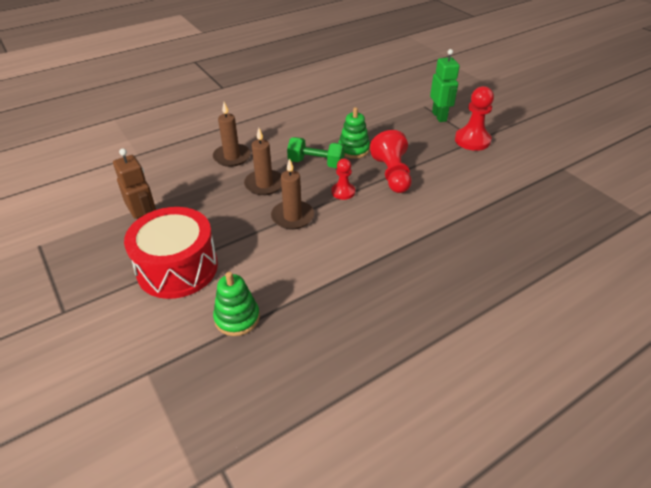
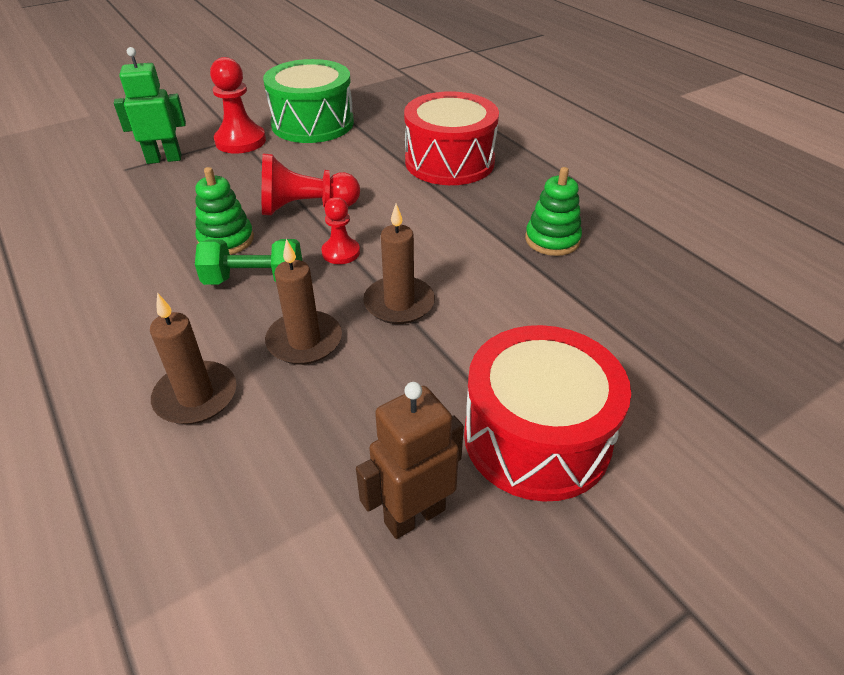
camera: 90 degrees left, 0 degrees up
green stacking toy [213,272,260,336] -> green stacking toy moved to [525,167,582,256]
green dumbbell [287,137,345,168] -> green dumbbell turned 75 degrees clockwise [195,239,302,285]
none -> green drum [263,59,354,143]
none -> red drum [404,91,499,185]

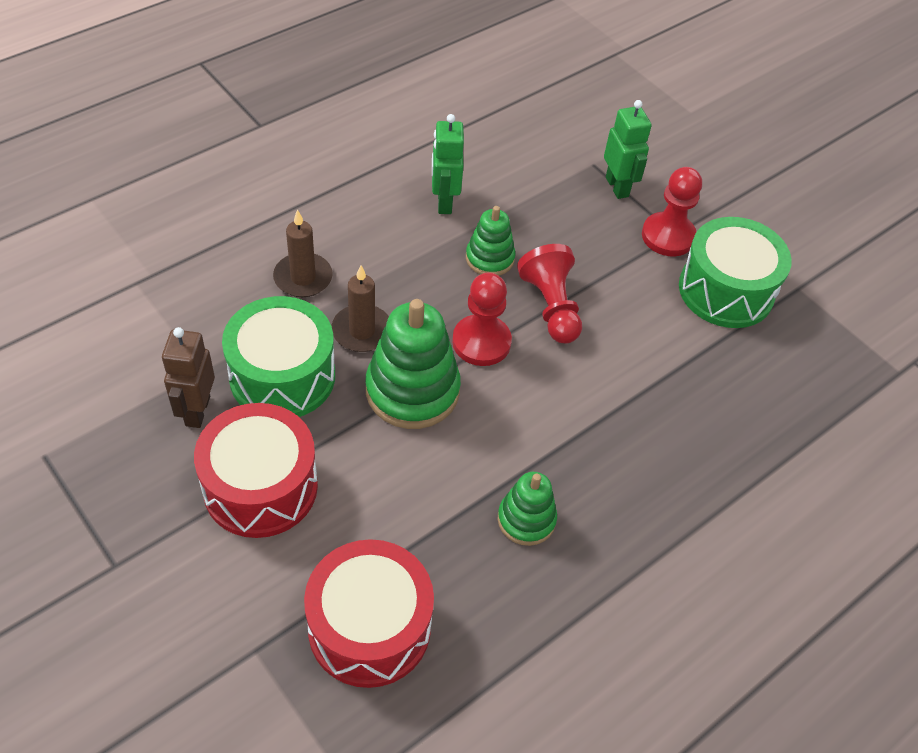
camera: 80 degrees right, 10 degrees up
green dumbbell [195,239,302,285] -> none
red pawn [321,197,360,264] -> red pawn [452,272,512,366], size x1.66
brown robot [356,382,464,539] -> brown robot turned 135 degrees counterclockwise [162,327,215,428]
brown candle [363,204,435,324] -> green stacking toy [365,299,461,429]
red drum [404,91,499,185] -> red drum moved to [304,539,434,688]
none -> green drum [222,296,335,417]
none -> green robot [432,114,464,214]

